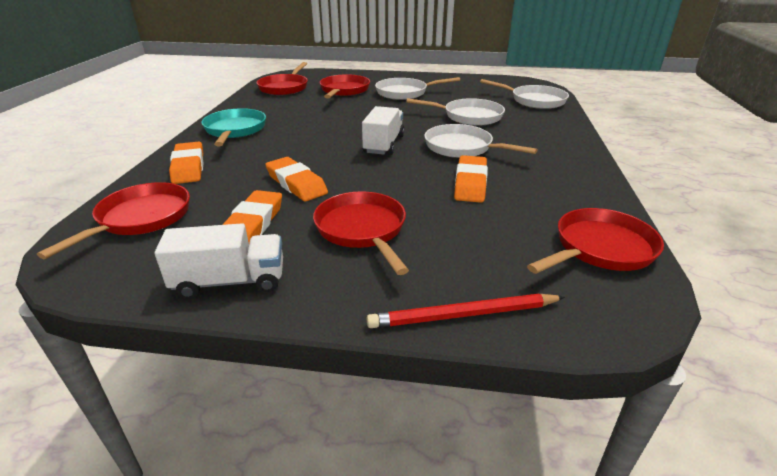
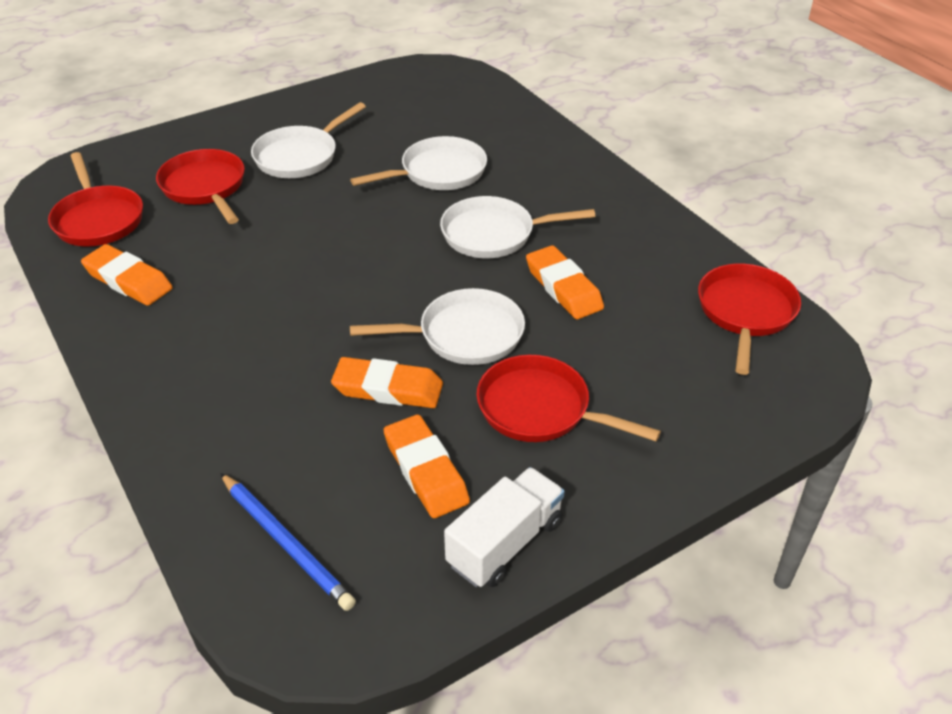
camera: 40 degrees left, 10 degrees up
red pan [37,182,190,259] -> blue pencil [220,473,356,611]
orange eraser [169,142,204,184] -> orange eraser moved to [81,244,173,306]
turquoise pan [201,108,266,146] -> none
white truck [362,106,405,155] -> none
red pencil [367,294,565,328] -> none
white pan [480,79,569,109] -> white pan moved to [350,288,525,365]

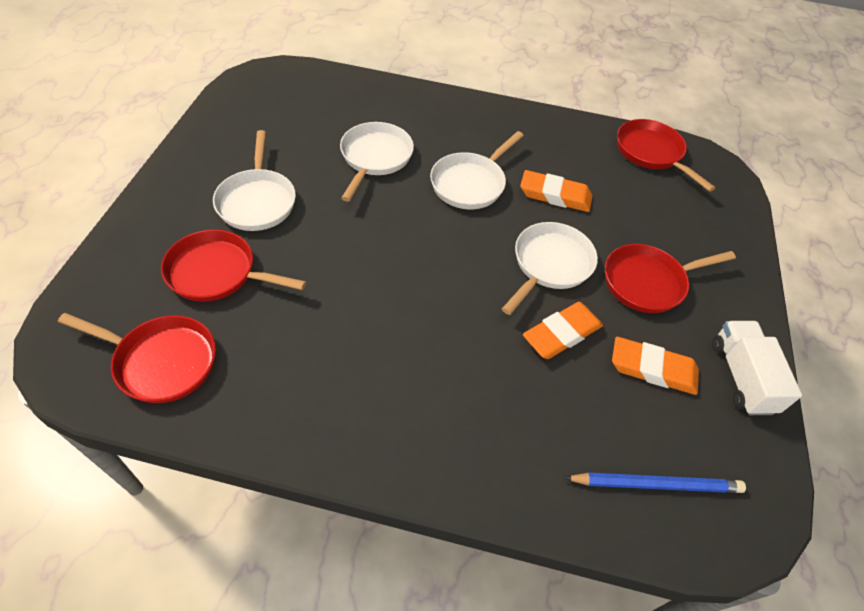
camera: 50 degrees left, 10 degrees up
orange eraser [81,244,173,306] -> none

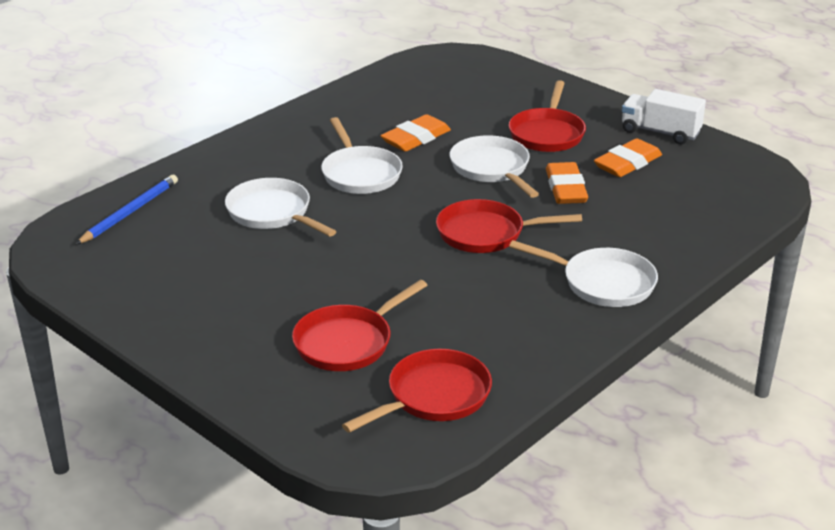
camera: 55 degrees left, 20 degrees down
white pan [213,130,296,231] -> white pan moved to [509,240,658,307]
blue pencil [564,473,746,493] -> blue pencil moved to [75,175,178,245]
red pan [617,119,716,192] -> red pan moved to [436,199,582,253]

